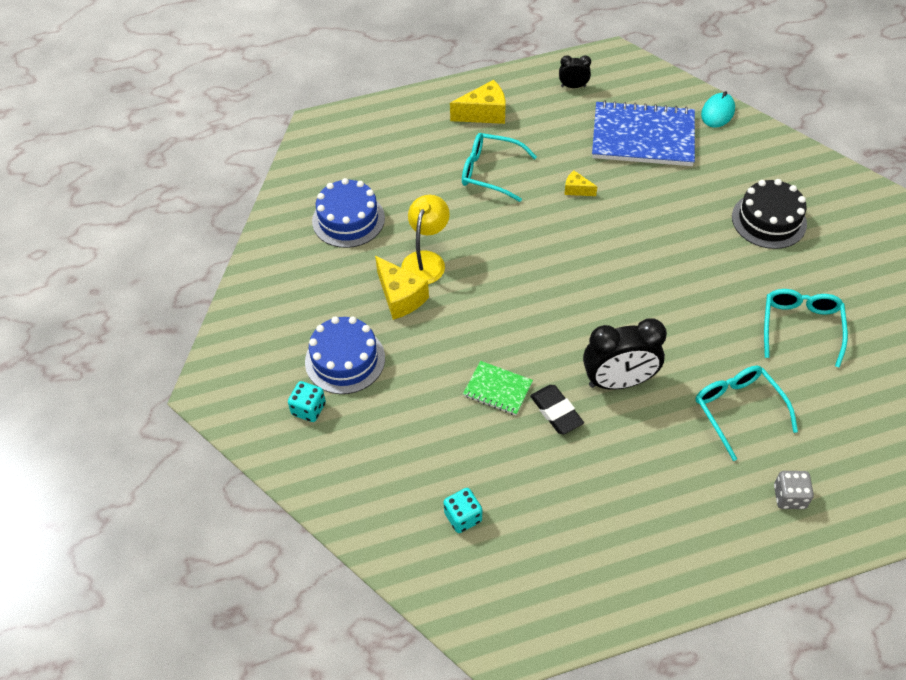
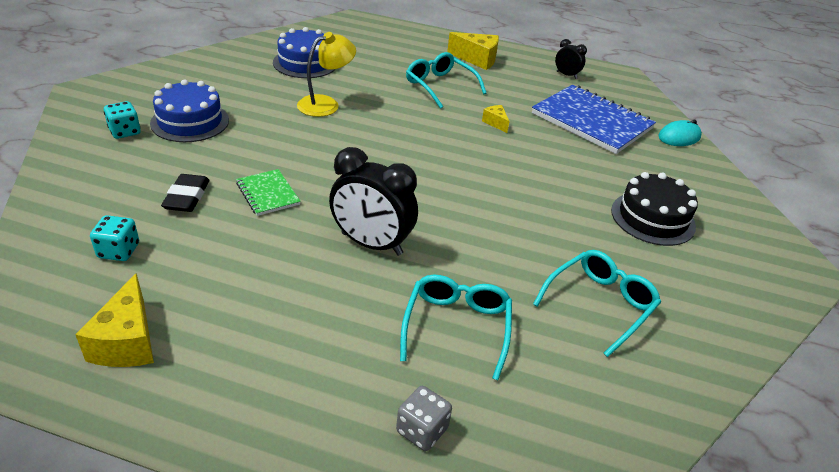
camera: 30 degrees right, 15 degrees down
yellow cheese [375,256,429,320] -> yellow cheese moved to [75,273,154,367]
black eraser [530,385,584,434] -> black eraser moved to [161,174,209,212]

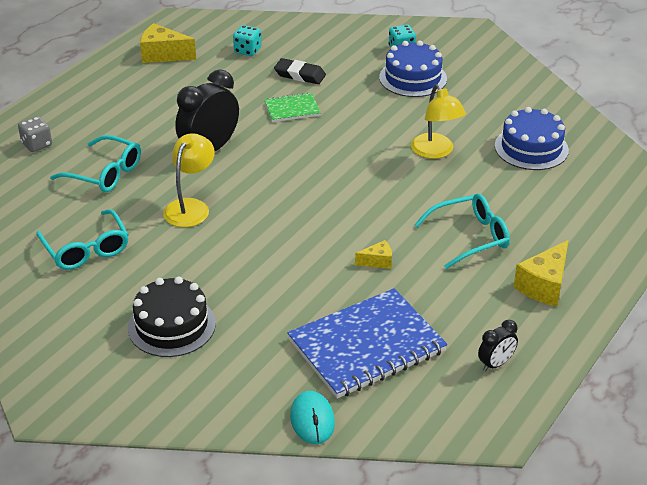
camera: 110 degrees right, 0 degrees up
none -> yellow lamp [163,133,215,227]

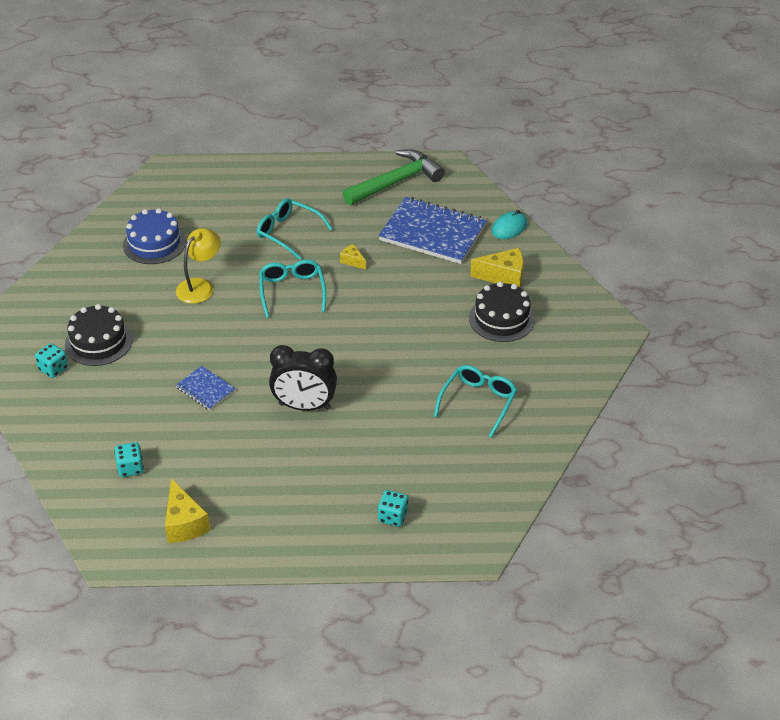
camera: 125 degrees left, 5 degrees up
grey dice [18,116,52,152] -> turquoise dice [378,490,408,527]
turquoise glasses [50,135,141,192] -> turquoise glasses moved to [259,260,326,318]
yellow lamp [163,133,215,227] -> none
green notebook [264,93,320,122] -> blue notebook [176,366,236,410]
black eraser [274,58,326,84] -> none
blue cake [379,41,447,97] -> black cake [65,304,132,366]
black clock [478,320,518,371] -> green hammer [343,149,445,205]
yellow cheese [514,240,569,306] -> yellow cheese moved to [470,248,524,288]

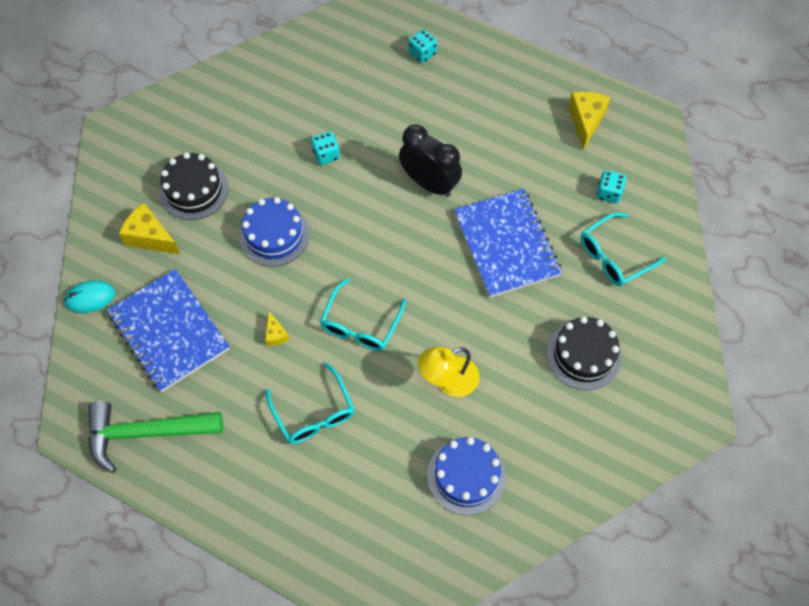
camera: 150 degrees left, 20 degrees up
turquoise dice [35,343,68,378] -> turquoise dice moved to [311,131,340,165]
blue notebook [176,366,236,410] -> blue notebook [454,189,562,297], size x2.05
turquoise glasses [434,365,517,438] -> turquoise glasses moved to [581,213,666,286]
none -> blue cake [239,197,309,267]

